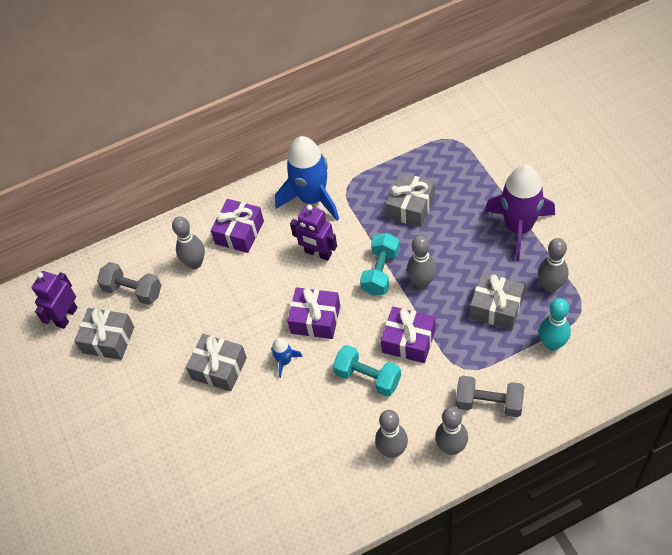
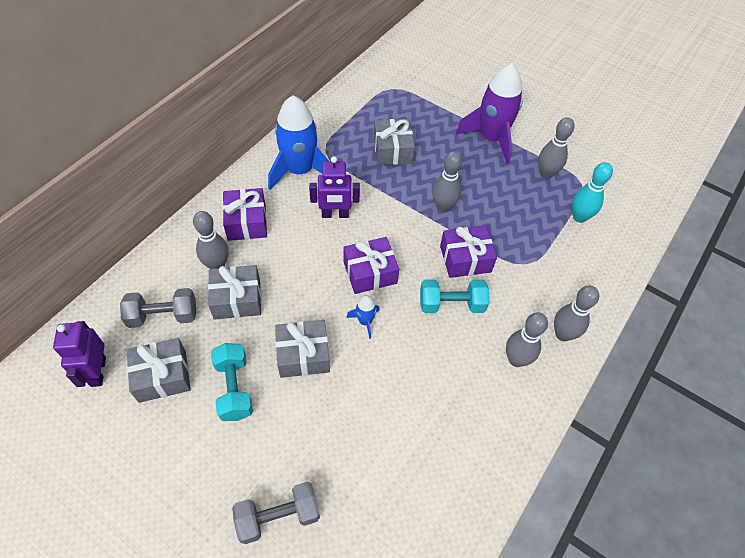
camera: 40 degrees left, 0 degrees up
turquoise dumbbell [360,233,400,296] -> turquoise dumbbell moved to [211,343,253,421]
grey dumbbell [456,376,525,417] -> grey dumbbell moved to [232,482,320,544]
grey gift [470,273,525,330] -> grey gift moved to [208,265,261,320]

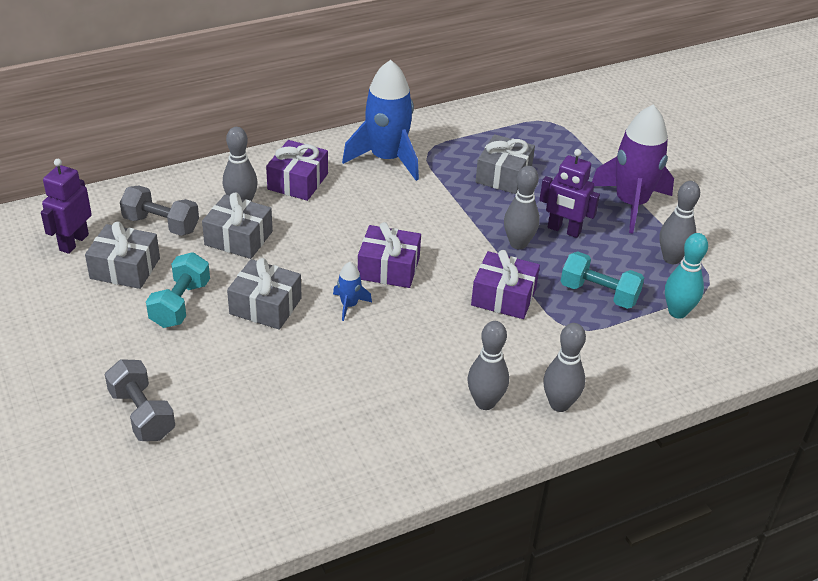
camera: 30 degrees right, 15 degrees down
grey dumbbell [232,482,320,544] -> grey dumbbell turned 45 degrees clockwise [105,359,175,441]
purple robot [309,156,360,218] -> purple robot moved to [539,149,600,238]
turquoise dumbbell [420,279,489,313] -> turquoise dumbbell moved to [561,252,644,309]

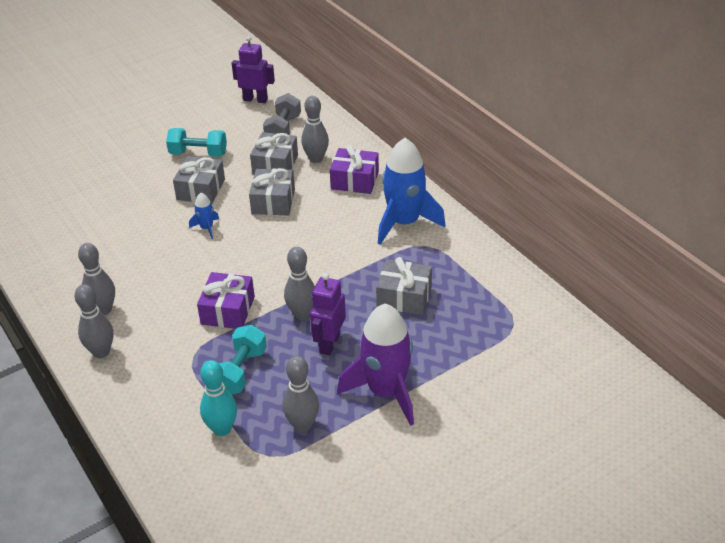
camera: 85 degrees right, 0 degrees up
grey gift [85,222,160,289] -> grey gift moved to [249,168,295,215]
grey dumbbell [105,359,175,441] -> none
purple gift [358,222,421,288] -> none

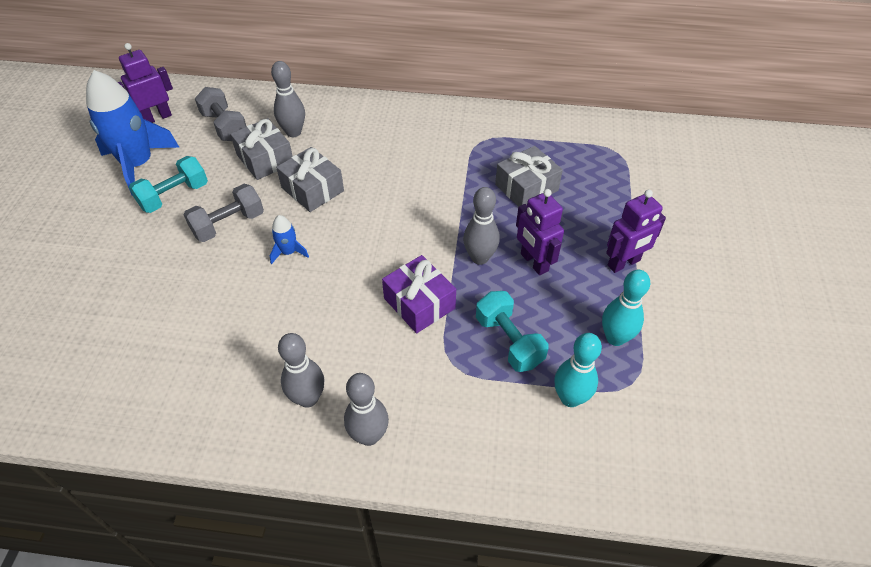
camera: 50 degrees left, 10 degrees up
grey gift [173,156,225,204] -> grey dumbbell [183,184,264,242]
grey bowling pin [283,356,319,432] -> turquoise bowling pin [602,270,650,346]
purple gift [330,145,379,194] -> none
purple rocket [337,304,414,426] -> purple robot [606,190,666,273]
blue rocket [378,138,446,245] -> blue rocket moved to [86,70,180,196]

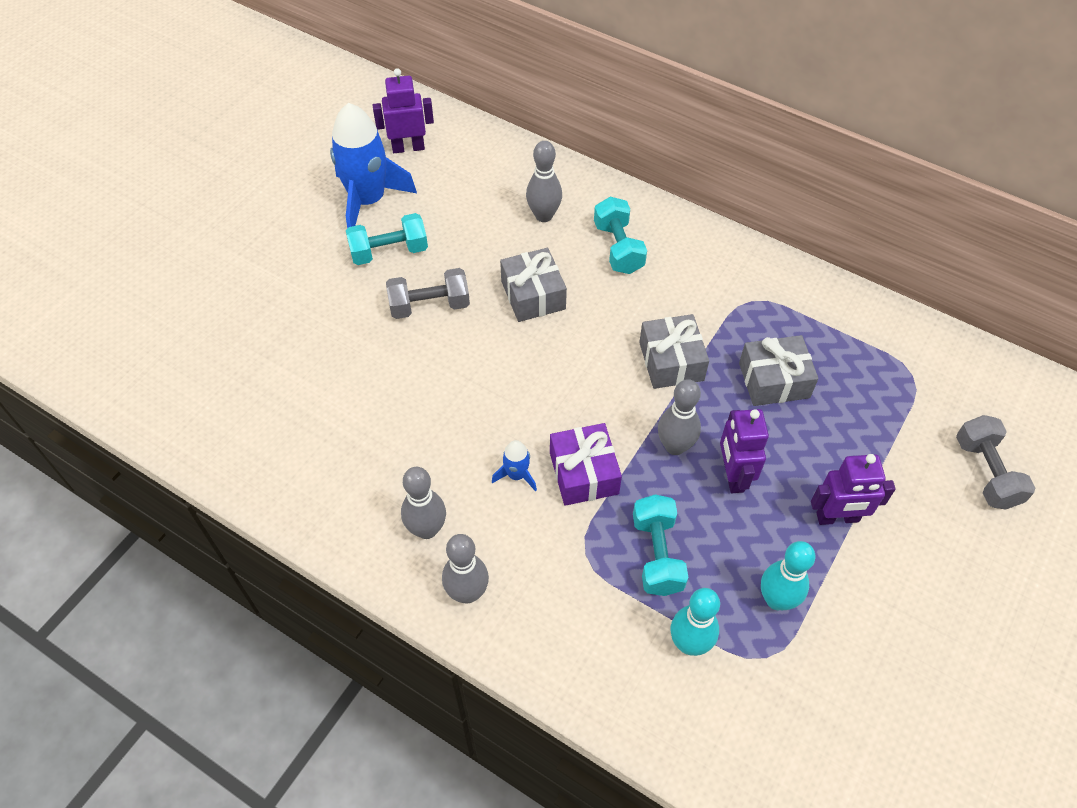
camera: 25 degrees right, 5 degrees up
grey dumbbell [195,87,247,141] -> grey dumbbell moved to [956,415,1035,509]
grey gift [230,118,292,180] -> grey gift moved to [639,314,709,389]
blue rocket [270,215,309,264] -> blue rocket moved to [492,440,537,491]
none -> turquoise dumbbell [594,197,647,274]

